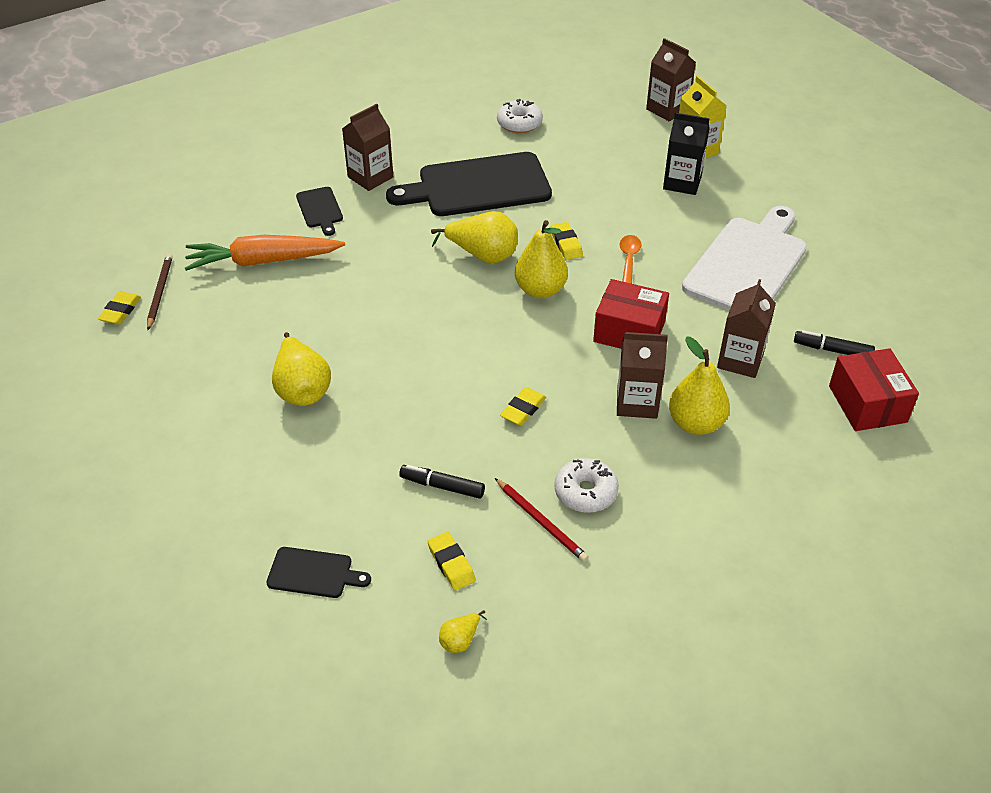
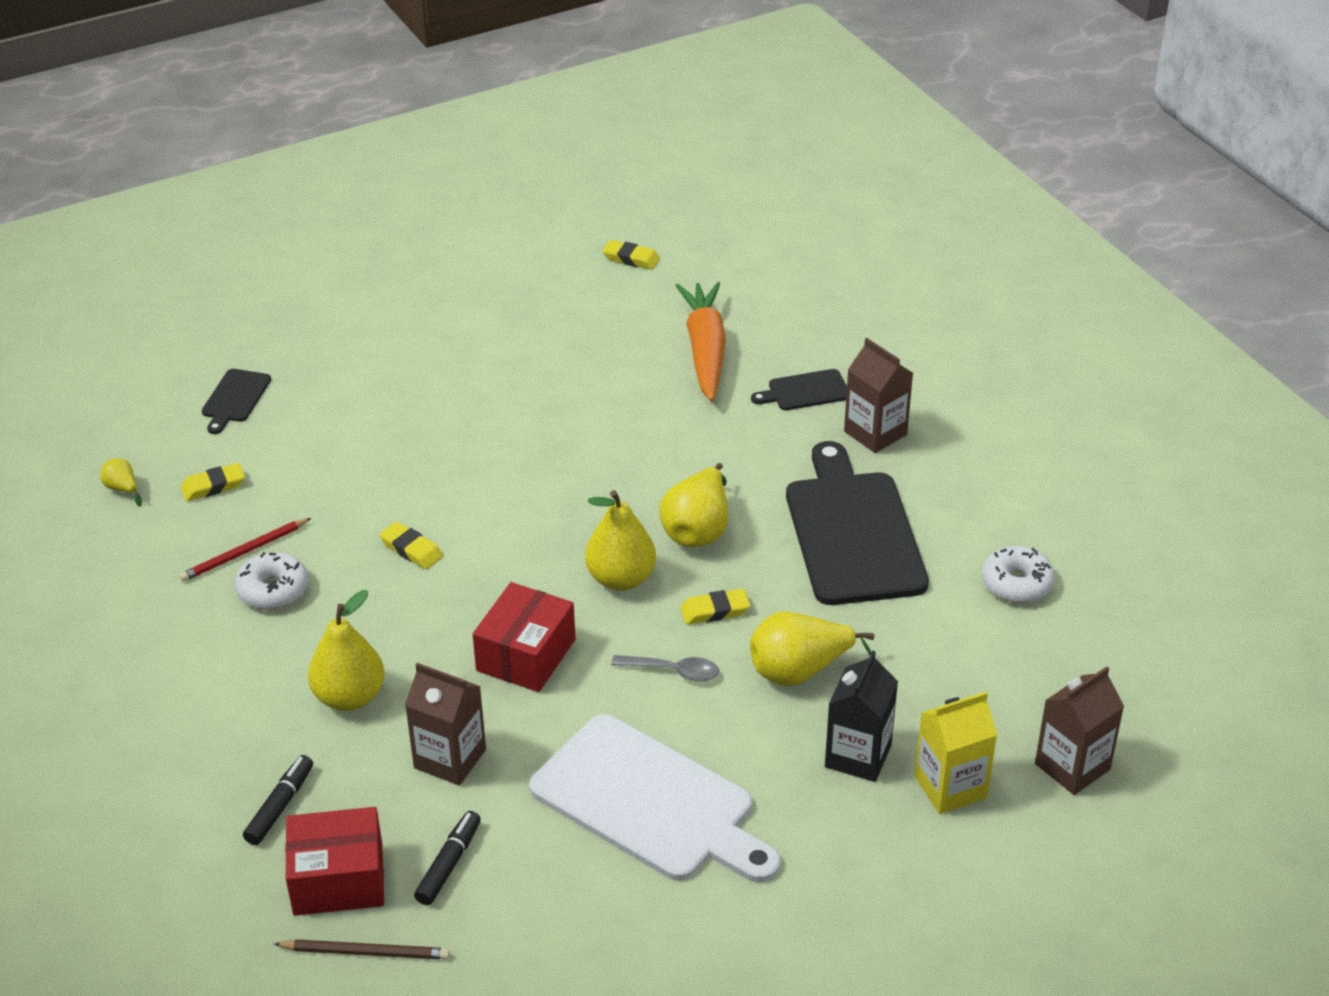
camera: 95 degrees right, 5 degrees down
brown pencil [147,254,173,330] -> brown pencil moved to [274,939,450,960]
yellow pear [272,332,331,406] -> yellow pear moved to [750,612,875,687]
black marker [399,465,485,499] -> black marker moved to [243,755,313,845]
brown carton [617,332,668,419] -> none
orange spoon [620,235,642,284] -> grey spoon [611,655,719,682]

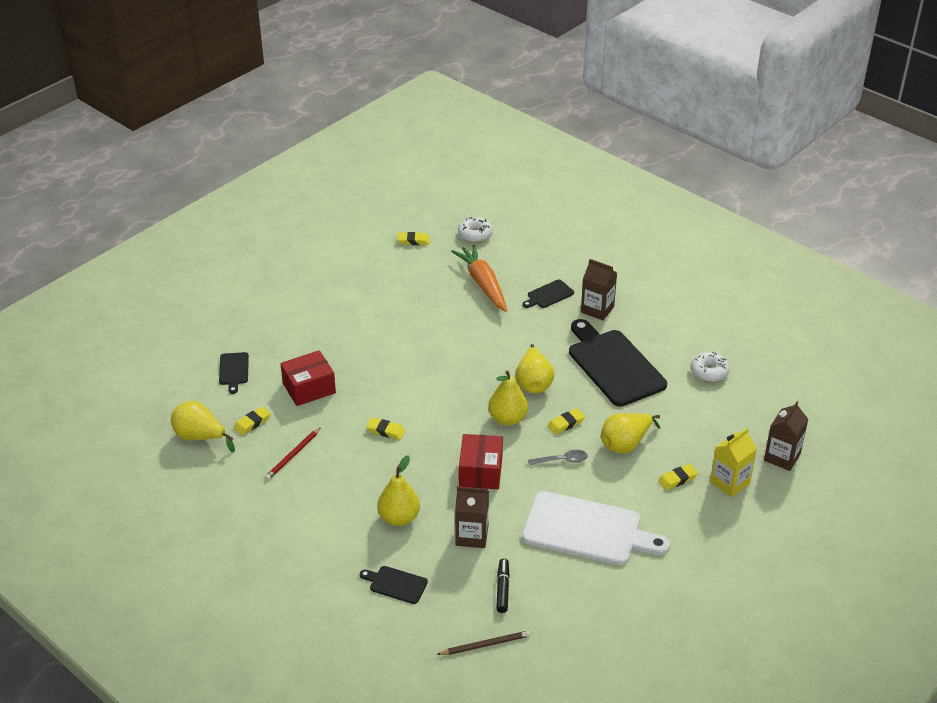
camera: 20 degrees left, 0 degrees up
yellow pear [101,458,142,507] -> yellow pear [171,401,235,453], size x2.06
white donut [235,552,308,609] -> white donut moved to [458,217,493,243]
black marker [243,755,313,845] -> black cutting board [360,566,428,604]
red box [285,807,384,916] -> red box moved to [280,350,336,406]
black carton [825,650,898,782] -> yellow eraser [658,464,698,490]

